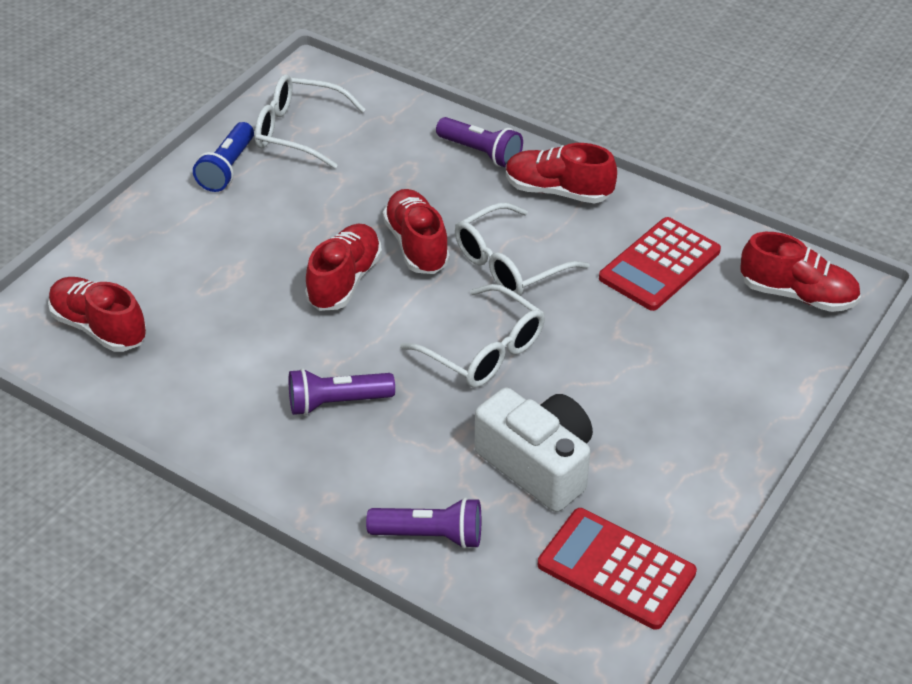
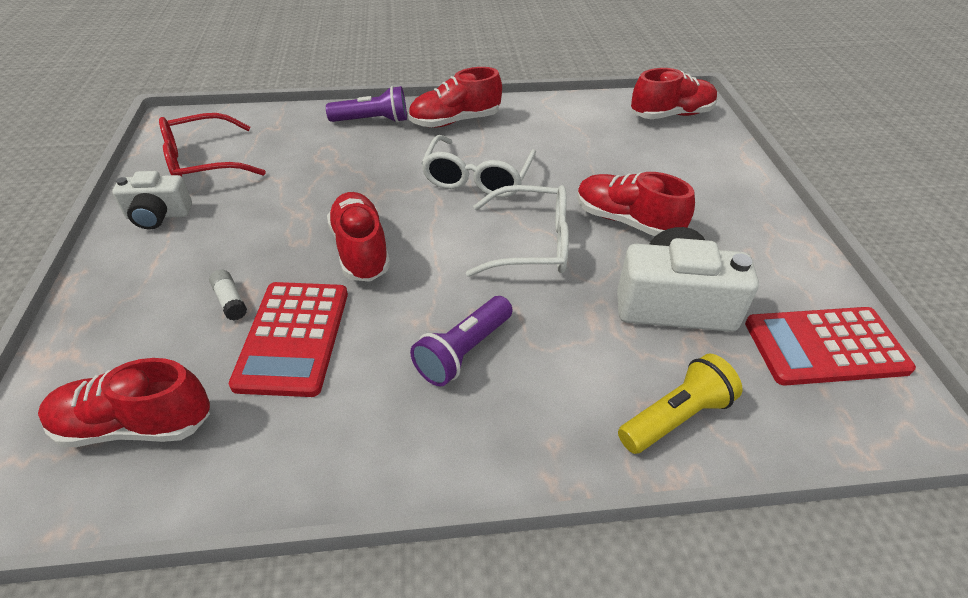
camera: 40 degrees left, 0 degrees up
blue flashlight [193,122,254,192] -> white camera [112,171,192,230]
white glasses [255,74,366,169] -> red glasses [159,113,266,177]
purple flashlight [366,497,481,549] -> yellow flashlight [618,354,742,454]
red shoe [383,189,450,274] -> red shoe moved to [577,172,695,236]
red calculator [599,217,721,311] -> red calculator moved to [229,282,348,397]
none -> white glue stick [209,270,247,321]

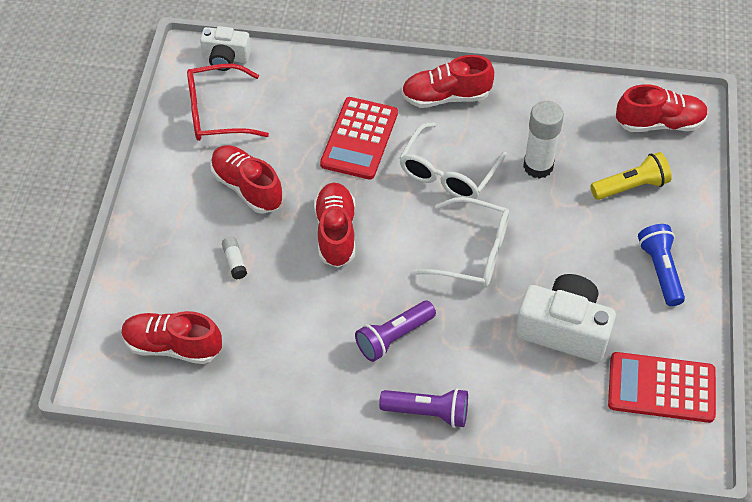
camera: 15 degrees right, 10 degrees up
white camera [112,171,192,230] -> white camera moved to [200,26,251,71]
red calculator [229,282,348,397] -> red calculator moved to [320,97,398,180]
purple flashlight [326,86,407,123] -> purple flashlight moved to [379,388,468,428]
red shoe [577,172,695,236] -> red shoe moved to [210,145,283,214]
yellow flashlight [618,354,742,454] -> yellow flashlight moved to [591,152,672,200]
none -> white glue stick [523,101,564,179]
none -> blue flashlight [638,224,685,306]

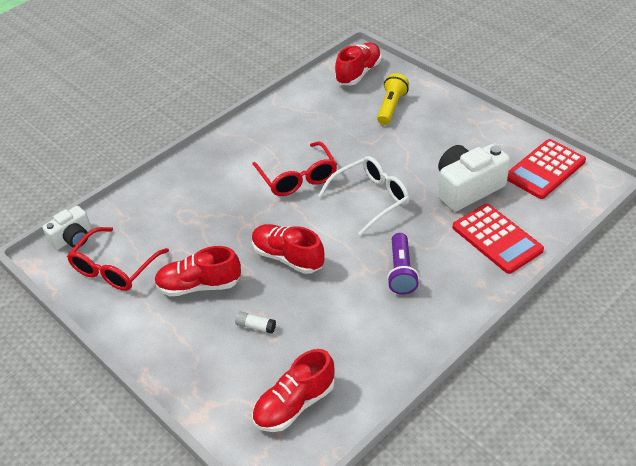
camera: 50 degrees left, 10 degrees down
red calculator [320,97,398,180] -> red calculator moved to [452,204,544,274]
purple flashlight [379,388,468,428] -> none
white glasses [399,122,507,199] -> red glasses [252,141,337,196]
red shoe [402,55,494,108] -> none
white glue stick [523,101,564,179] -> none
blue flashlight [638,224,685,306] -> none

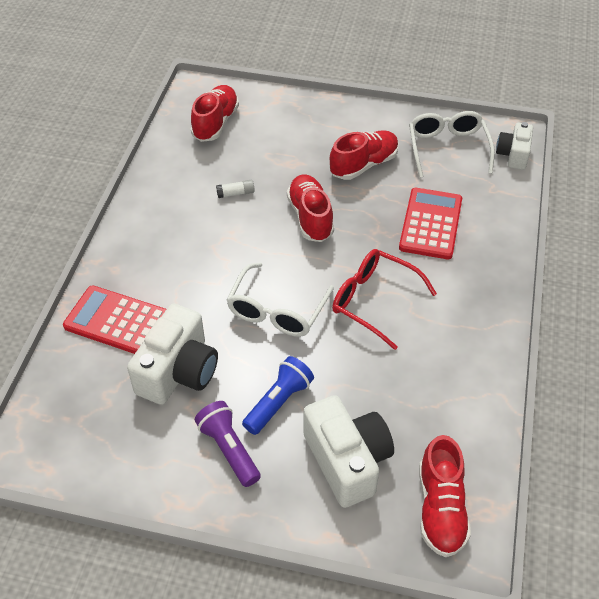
camera: 145 degrees right, 5 degrees up
red glasses [67,227,169,291] -> white glasses [409,111,495,178]
white glue stick [235,311,276,334] -> white glue stick moved to [216,180,255,198]
red shoe [252,224,325,274] -> red shoe turned 105 degrees counterclockwise [287,174,334,242]
yellow flashlight [377,73,409,125] -> white camera [303,395,394,508]
purple flashlight [387,233,419,295] -> purple flashlight moved to [195,401,261,487]
red calculator [507,139,586,199] -> red calculator moved to [399,188,462,259]
none -> blue flashlight [242,356,314,435]

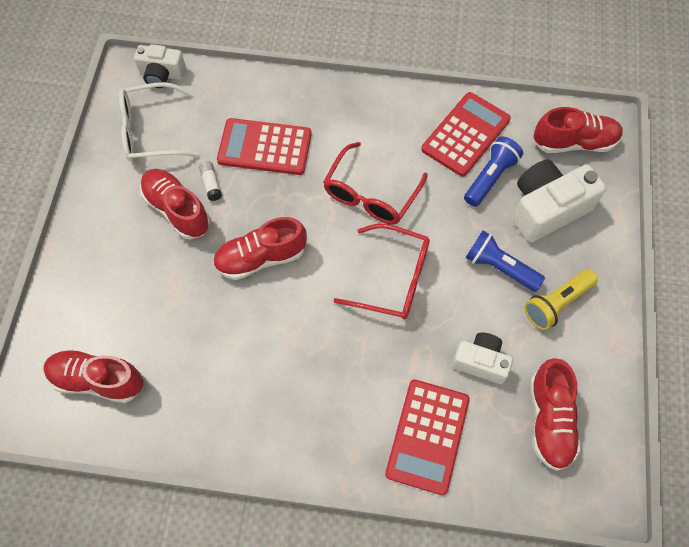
camera: 95 degrees left, 15 degrees up
white camera [127,303,218,405] -> white camera [452,332,513,384], size x0.60
purple flashlight [195,401,261,487] -> yellow flashlight [524,269,598,330]
white glue stick [216,180,255,198] -> white glue stick moved to [199,161,222,201]
white glasses [226,263,334,337] -> red glasses [333,224,430,319]
none -> red calculator [421,92,511,177]
none -> blue flashlight [464,137,523,207]
none -> red shoe [530,358,581,471]

